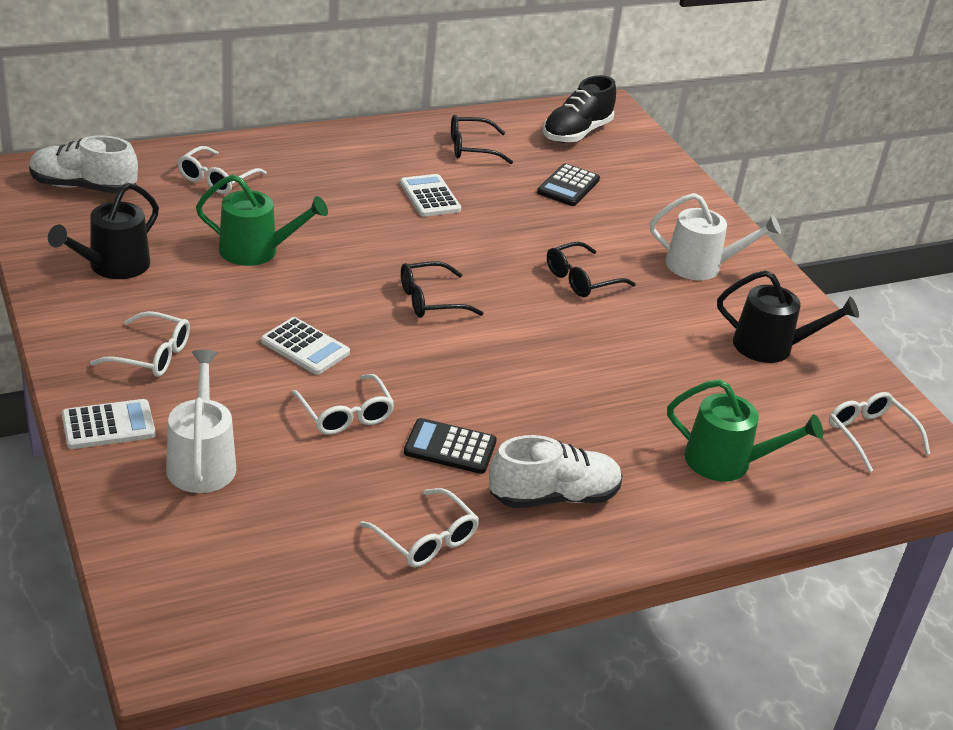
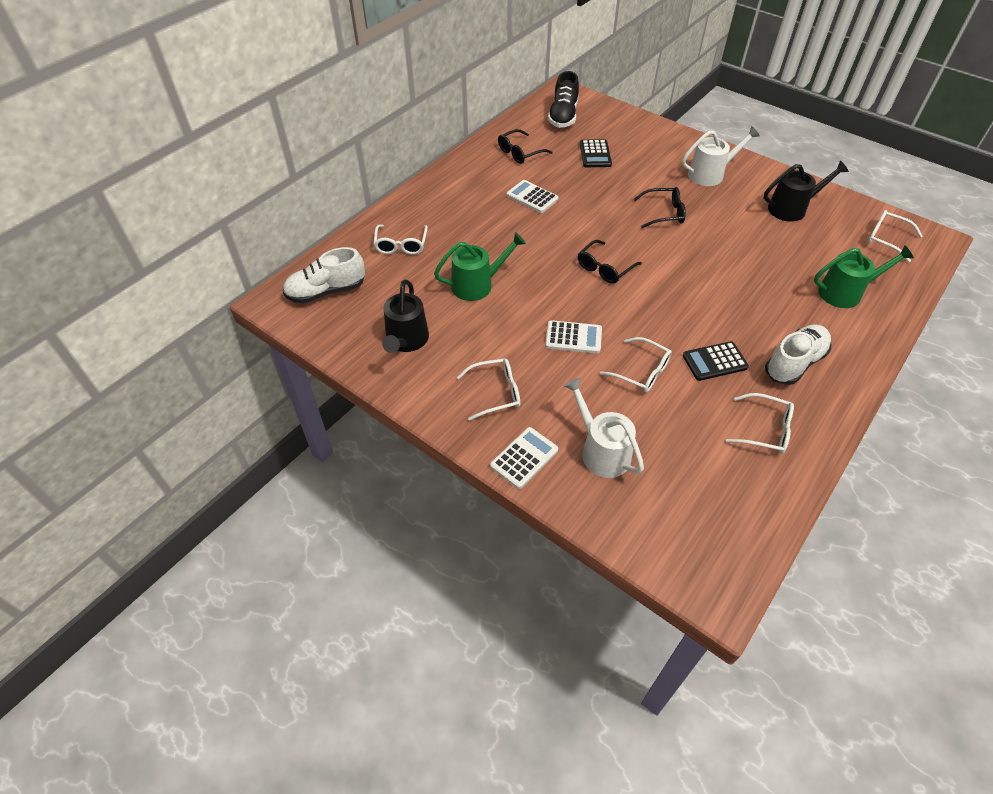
camera: 25 degrees left, 15 degrees up
black glasses [547,242,636,297] -> black glasses turned 120 degrees counterclockwise [633,187,686,228]

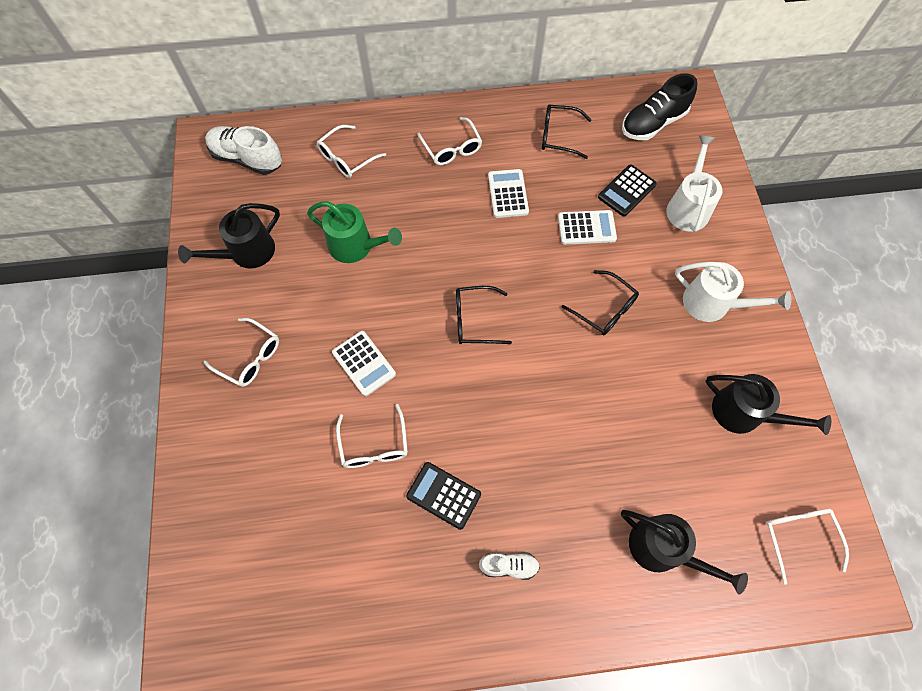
camera: 45 degrees right, 15 degrees up
white calculator [490,427,558,489] -> white calculator moved to [558,210,617,245]
white watering can [564,378,644,478] -> white watering can moved to [666,135,722,232]
white glasses [726,393,794,454] -> white glasses moved to [417,117,482,165]
white shoe [765,324,831,385] -> white shoe [479,552,540,580], size x0.55
green watering can [814,245,914,308] -> black watering can [621,510,748,595]

